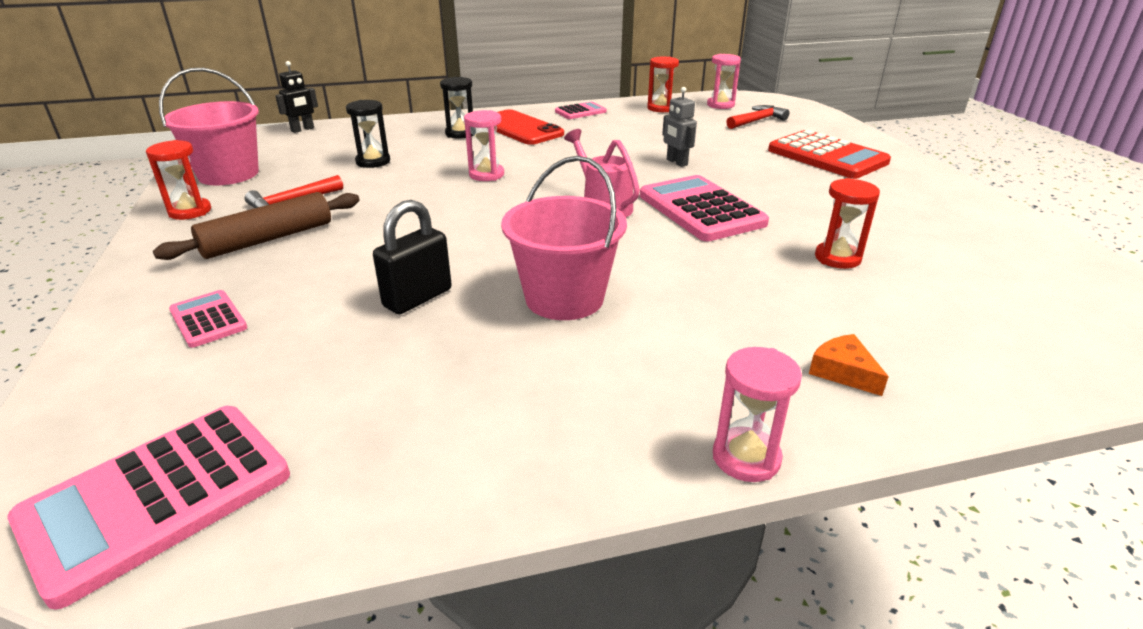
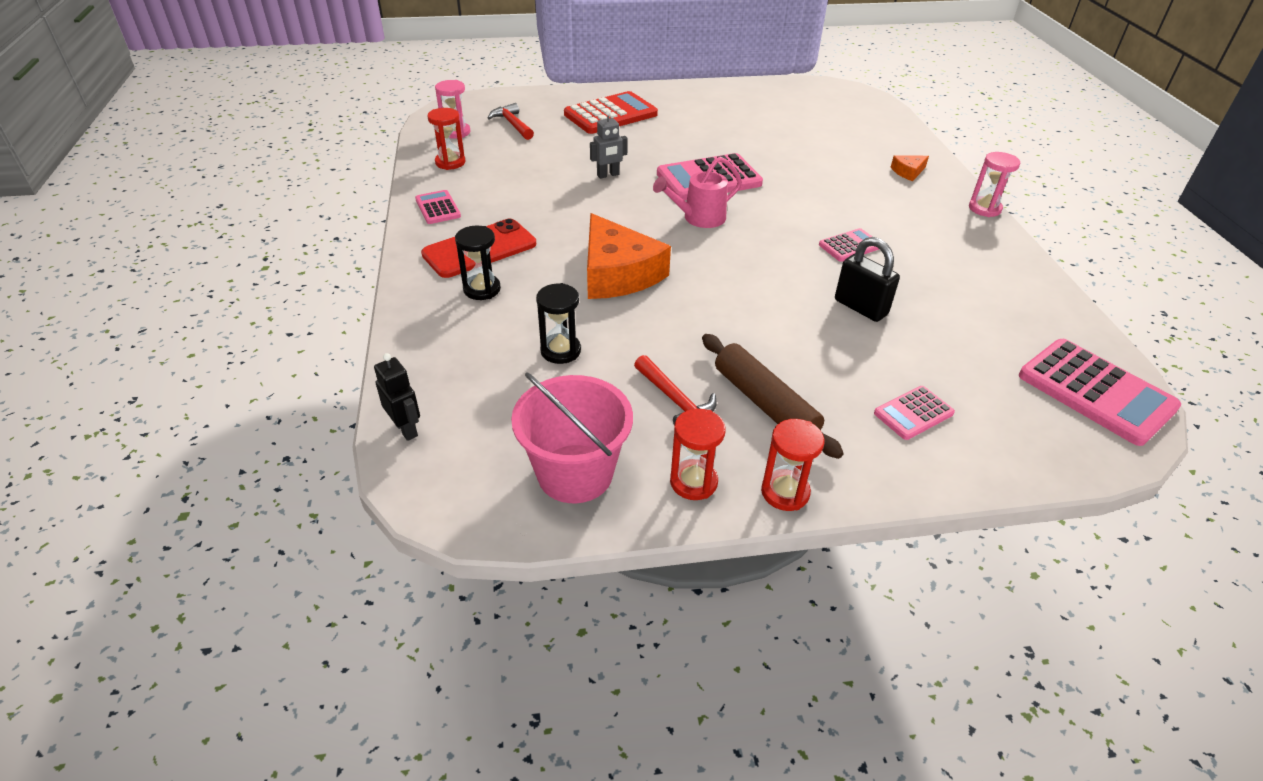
camera: 85 degrees left, 10 degrees up
pink hourglass [464,110,504,181] -> orange cheese [587,213,671,299]
pink bucket [501,156,627,320] -> pink calculator [819,228,879,262]
red hourglass [815,178,880,269] -> red hourglass moved to [761,419,825,511]

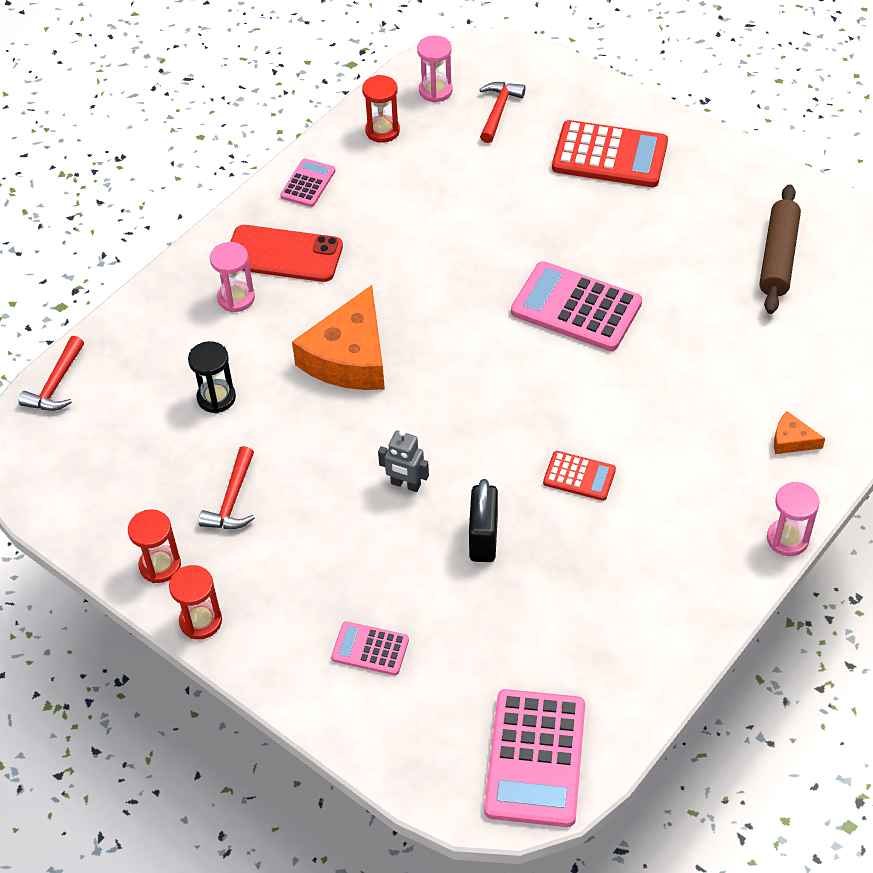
camera: 50 degrees right, 10 degrees up
black robot [374,353,420,441] -> red hammer [19,336,84,411]
black hourglass [455,226,501,300] -> pink hourglass [210,242,255,312]
pink bucket [511,372,633,503] -> none
grey robot [590,110,628,179] -> grey robot moved to [378,430,429,492]
pink watering can [653,156,742,228] -> none
brown rolling pin [702,334,844,459] -> brown rolling pin moved to [759,184,801,314]
pink calculator [819,228,879,262] -> red calculator [543,451,616,501]

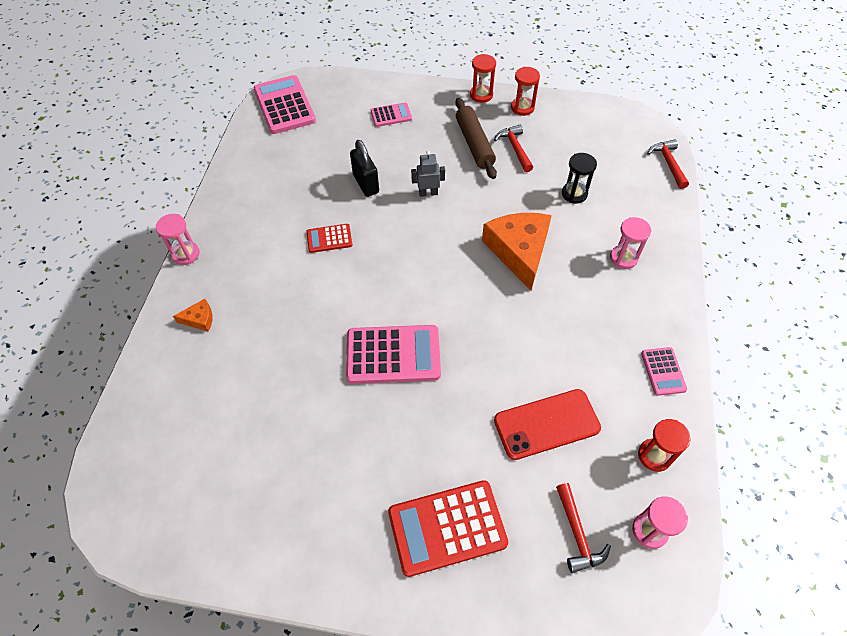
camera: 150 degrees right, 5 degrees up
red phone [230,225,343,282] -> red phone moved to [494,389,601,460]
brown rolling pin [759,184,801,314] -> brown rolling pin moved to [455,98,497,179]

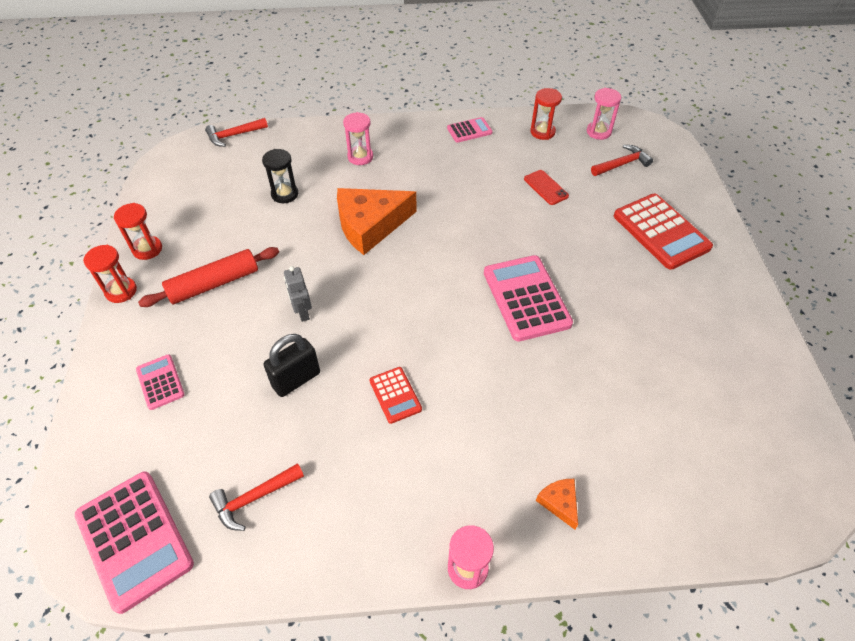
camera: 105 degrees left, 5 degrees down
pink calculator [254,75,316,134] -> pink calculator turned 90 degrees counterclockwise [75,472,194,614]
brown rolling pin [455,98,497,179] -> red rolling pin [138,247,279,307]
red hammer [494,124,533,172] -> red hammer moved to [209,463,304,531]
red phone [494,389,601,460] -> red phone [524,170,569,205], size x0.57

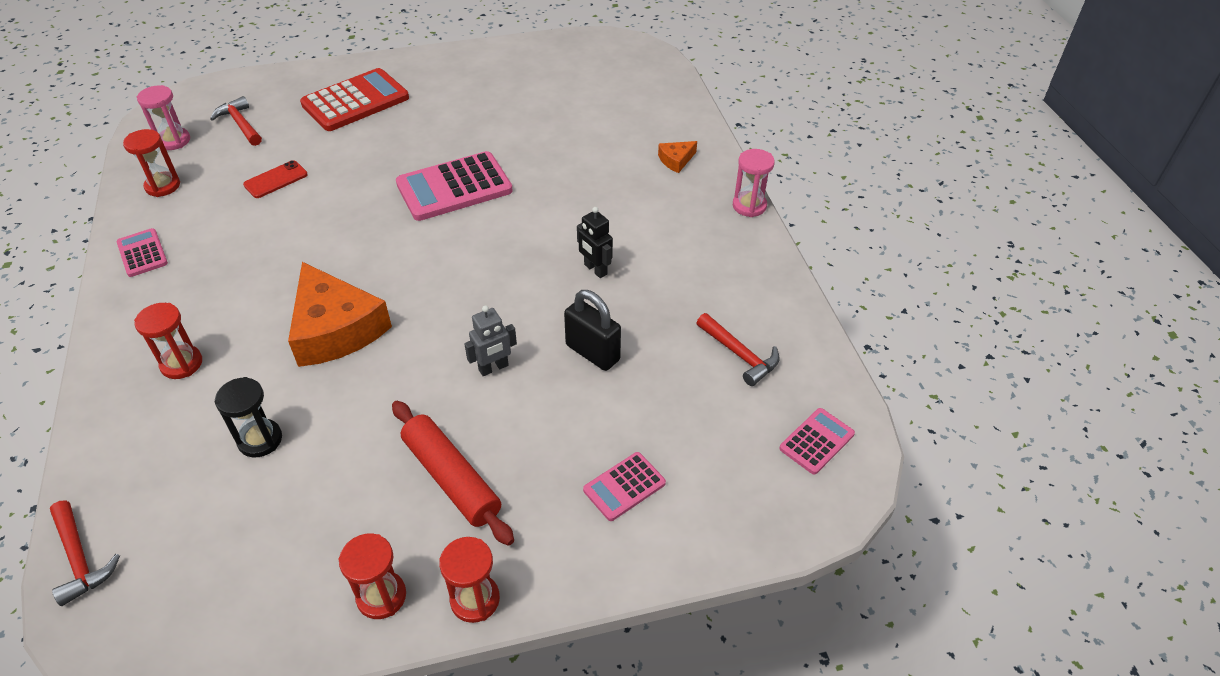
camera: 100 degrees left, 5 degrees down
pink calculator [75,472,194,614] -> pink calculator [779,408,855,474], size x0.53
pink hourglass [343,112,373,165] -> red hourglass [134,303,202,379]
red calculator [370,367,422,424] -> black robot [577,207,613,278]

